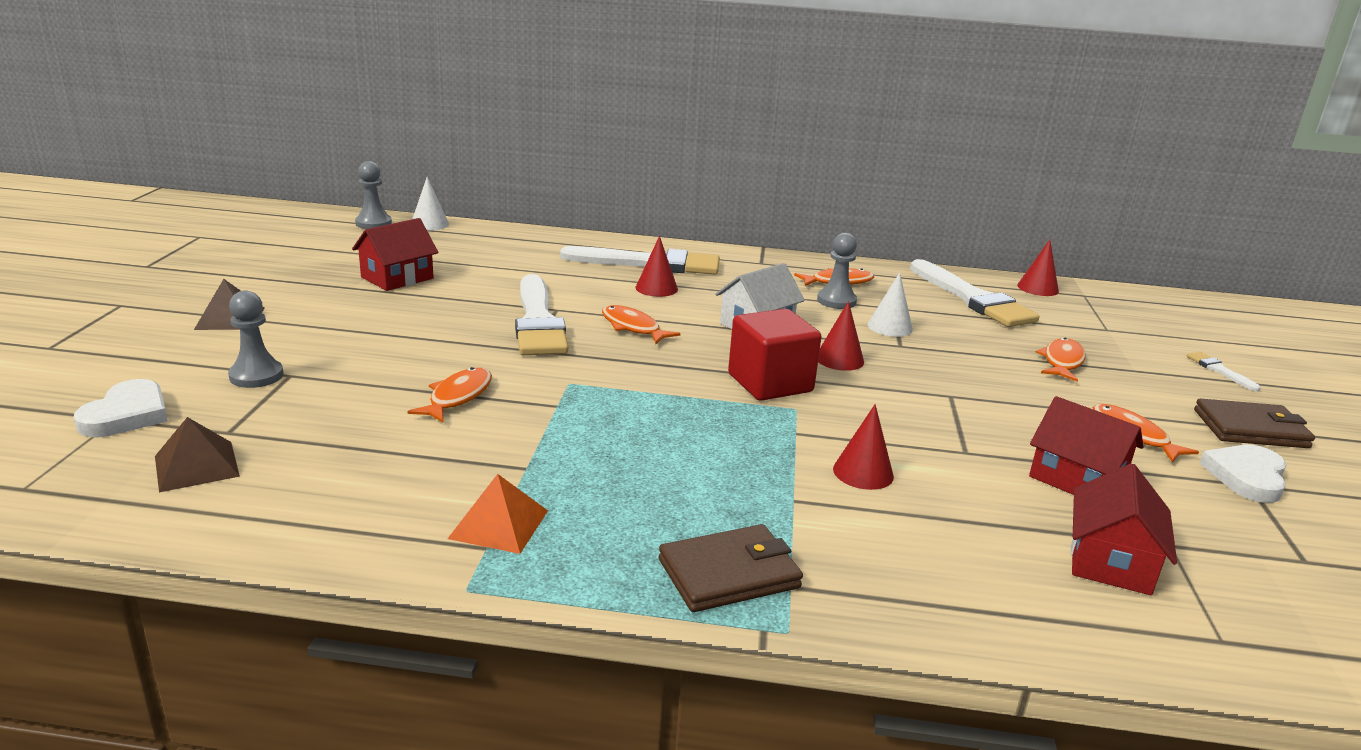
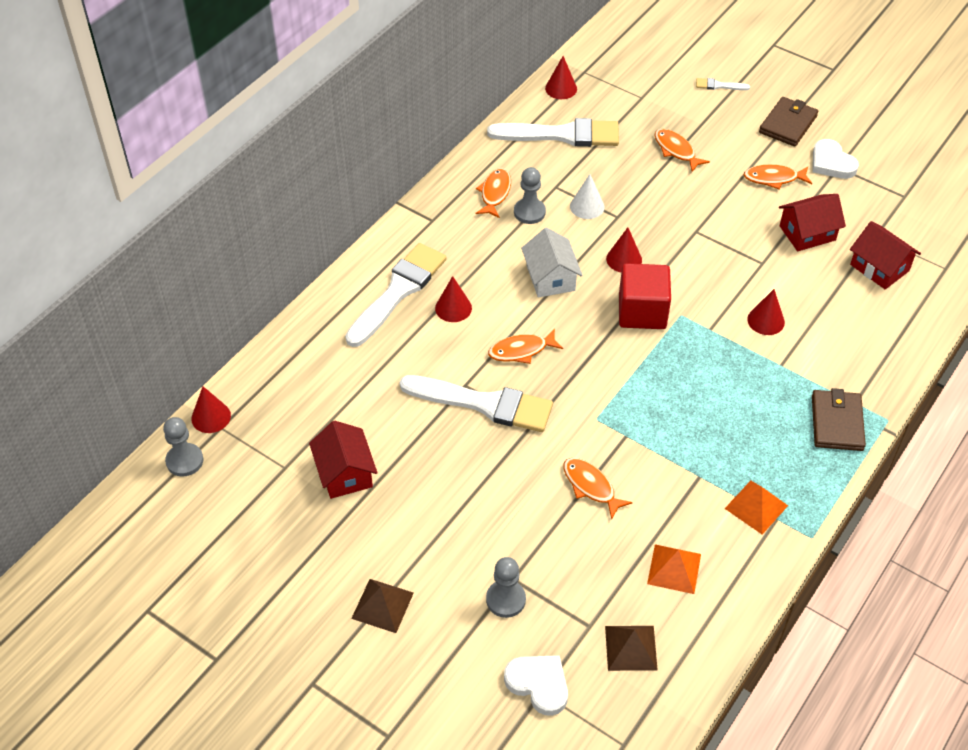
camera: 60 degrees left, 25 degrees up
white cone [412,177,449,231] -> red cone [191,386,231,433]
none -> orange pyramid [647,544,701,594]

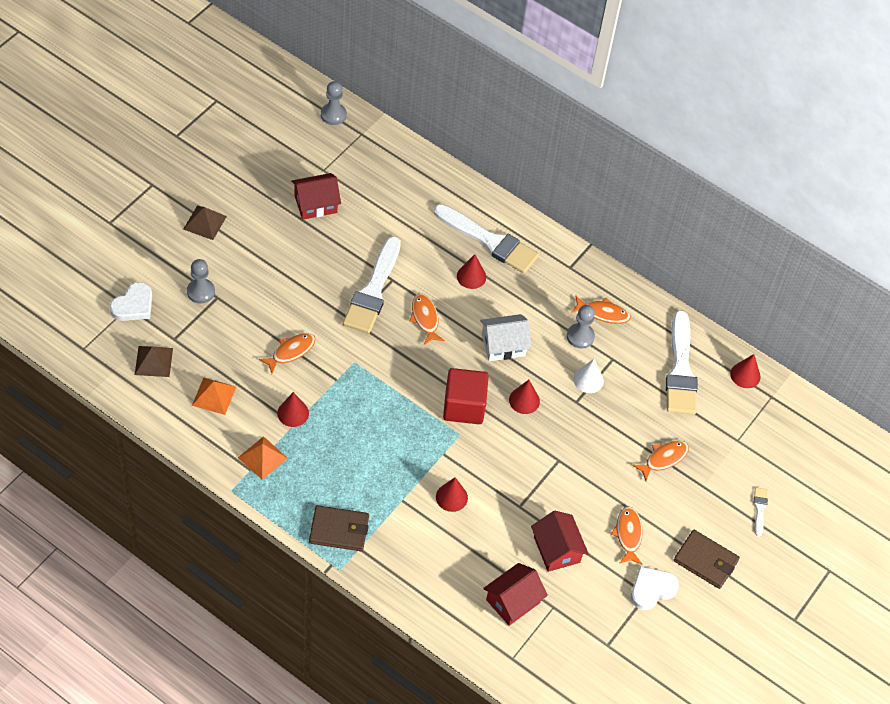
camera: 85 degrees right, 5 degrees up
red cone [191,386,231,433] -> red cone moved to [277,392,309,427]

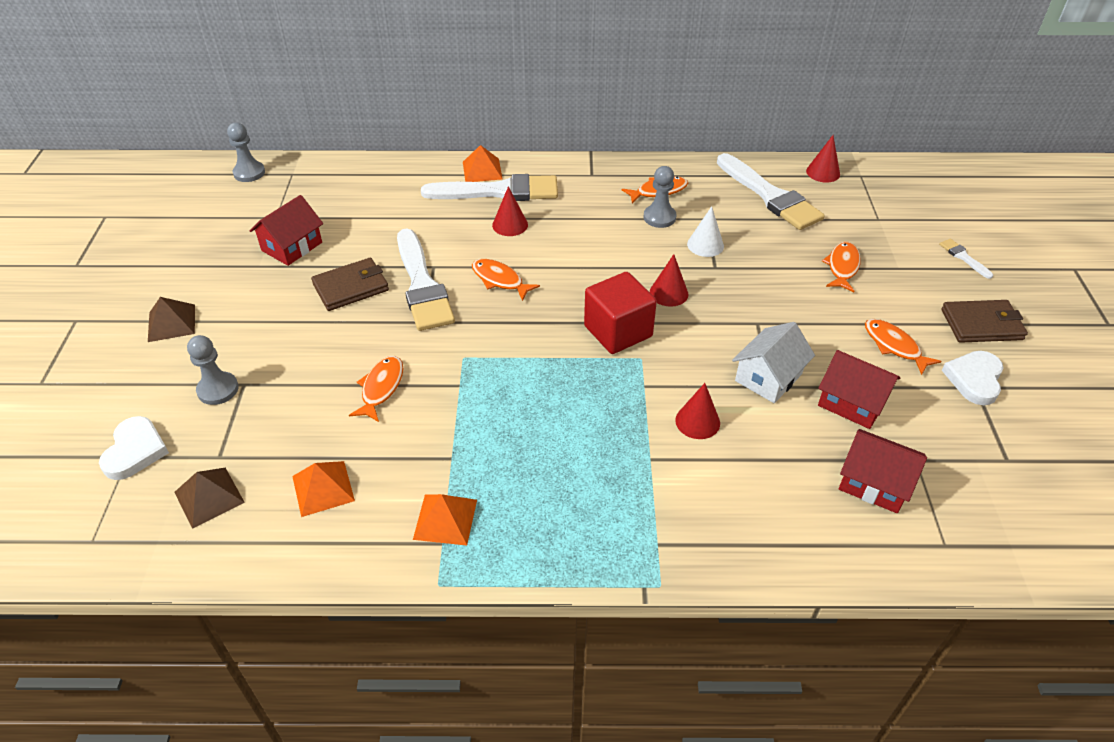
camera: 30 degrees left, 10 degrees down
red cone [277,392,309,427] -> none
brown wallet [309,505,369,551] -> brown wallet moved to [311,258,389,311]
white house [480,314,531,361] -> white house moved to [732,322,815,403]
red house [483,563,548,626] -> red house turned 75 degrees counterclockwise [839,429,927,513]
none -> orange pyramid [463,145,503,182]

